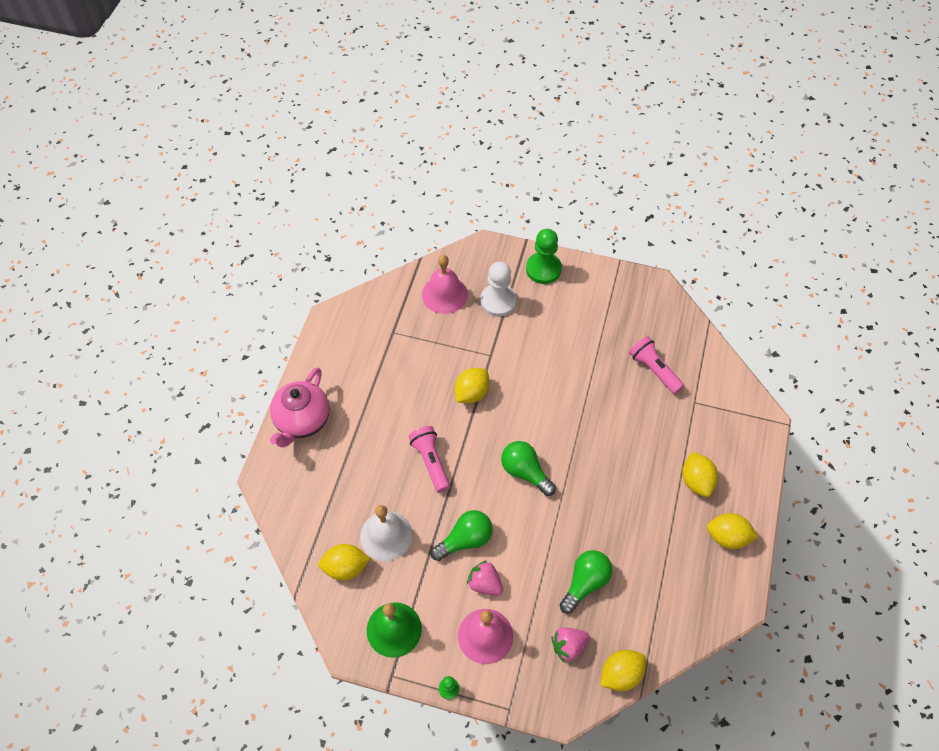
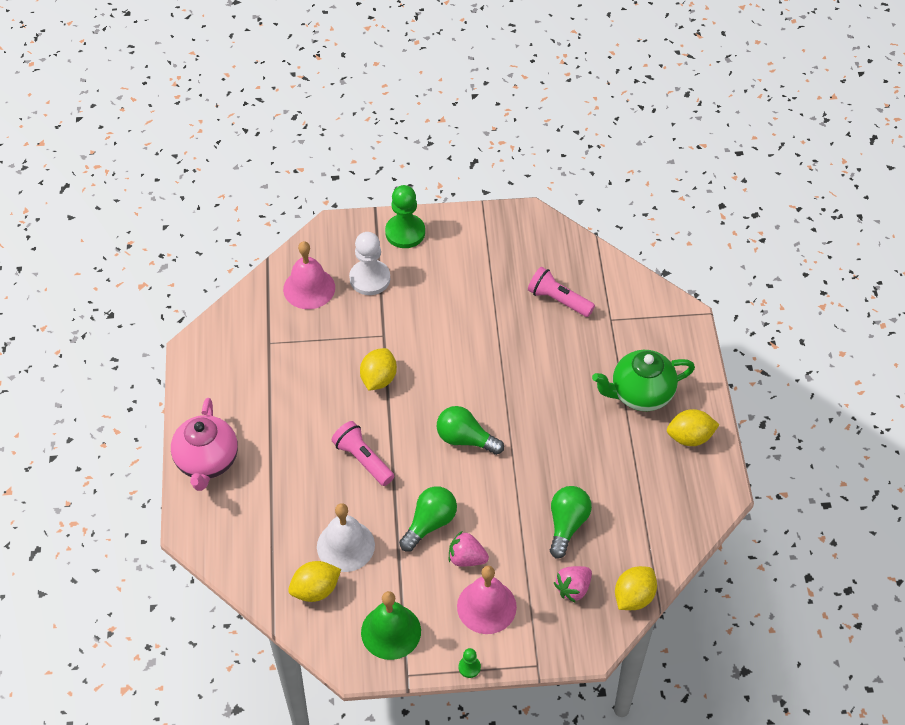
camera: 20 degrees left, 5 degrees down
yellow lemon [683,452,718,497] -> green teapot [592,350,695,411]

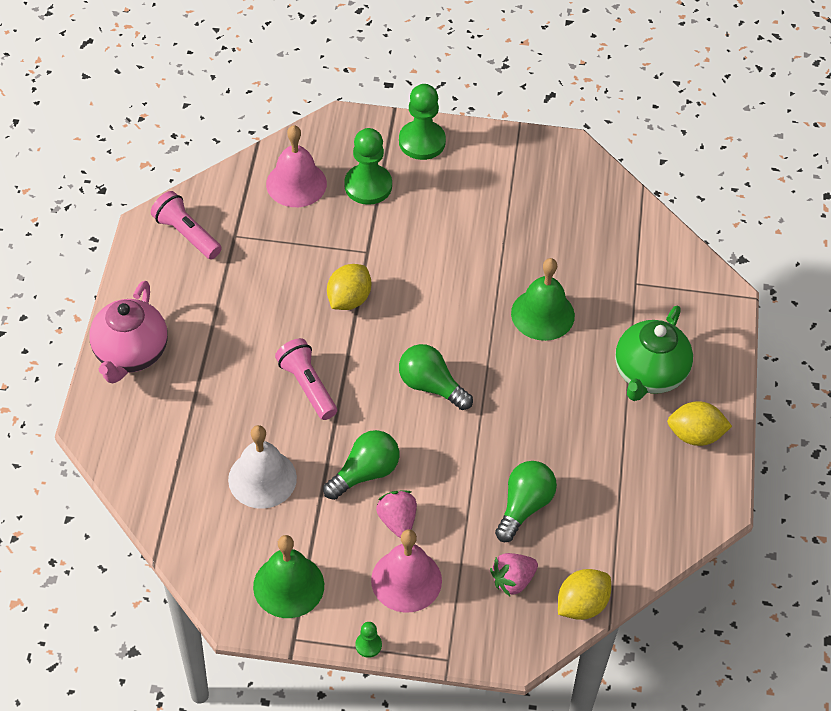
camera: 10 degrees right, 0 degrees up
yellow lemon [288,561,341,602] -> none
white pawn [349,232,390,295] -> green pawn [344,128,392,205]
pink strawberry [449,531,489,567] -> pink strawberry turned 45 degrees clockwise [376,491,417,538]
pink flashlight [528,267,595,317] -> pink flashlight moved to [151,191,222,259]
green teapot [592,350,695,411] -> green teapot turned 60 degrees counterclockwise [615,305,693,401]
none -> green bell [511,258,575,341]

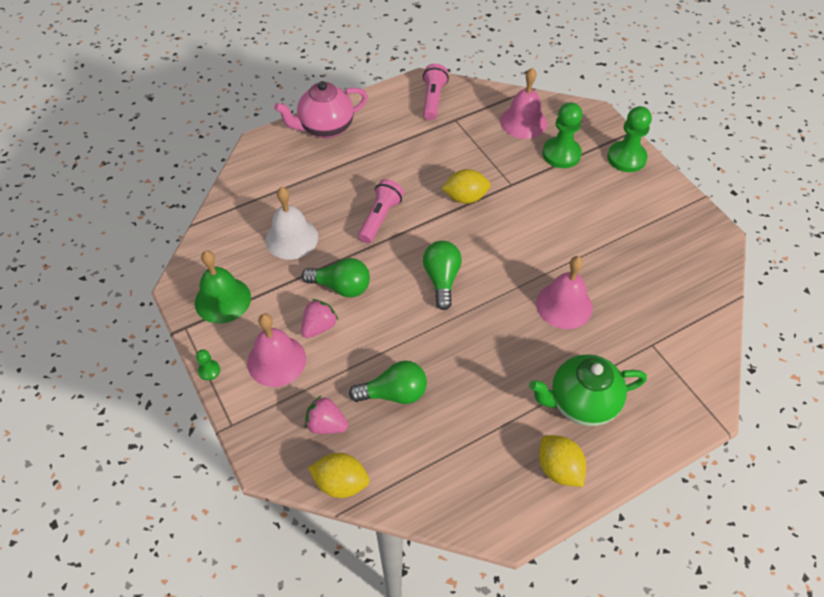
camera: 55 degrees right, 0 degrees up
green bell [511,258,575,341] -> pink bell [536,256,593,329]

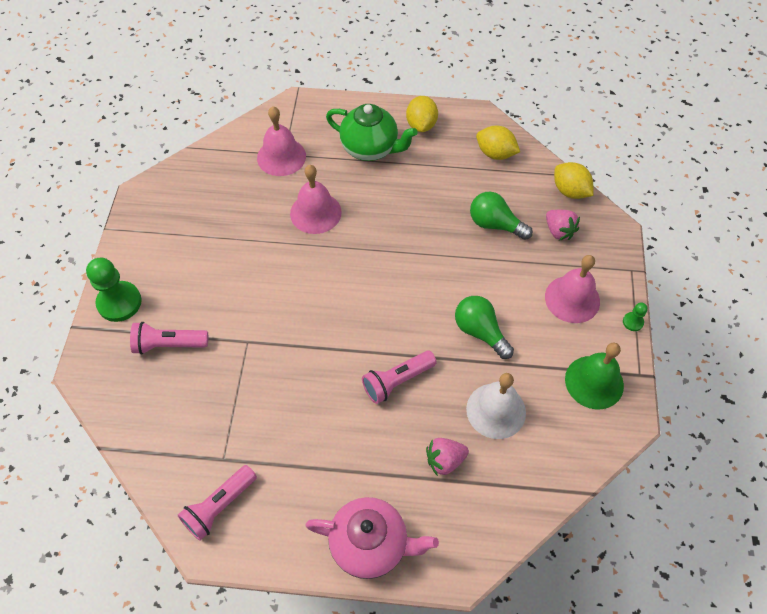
camera: 145 degrees left, 5 degrees up
pink strawberry [301,299,338,338] -> pink strawberry moved to [426,438,469,476]
green light bulb [423,241,462,310] -> none
yellow lemon [441,169,491,204] -> yellow lemon moved to [476,126,520,160]
pink bell [500,68,547,139] -> pink bell moved to [257,106,306,176]
green pawn [542,102,582,168] -> pink flashlight [130,322,208,355]

